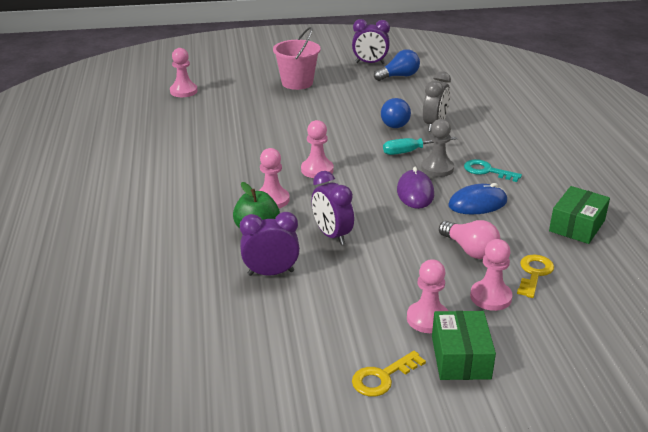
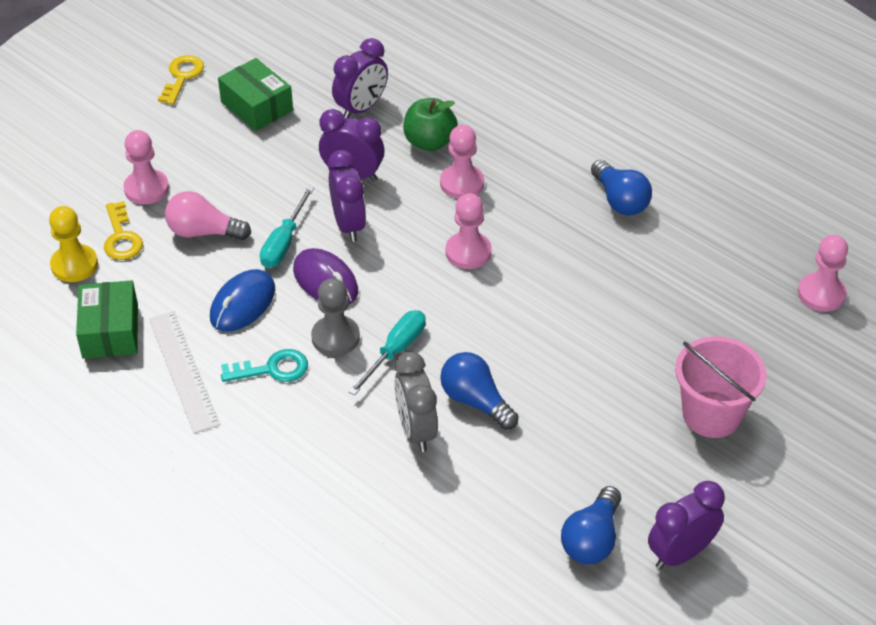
camera: 140 degrees right, 15 degrees up
pink pawn [407,259,448,333] -> none
green box [432,311,496,380] -> green box moved to [218,58,293,131]
none -> yellow pawn [49,206,98,282]
none -> white ruler [149,311,220,434]
none -> turquoise screwdriver [260,186,314,268]
none -> purple clock [328,150,366,242]
none -> blue light bulb [591,160,652,215]

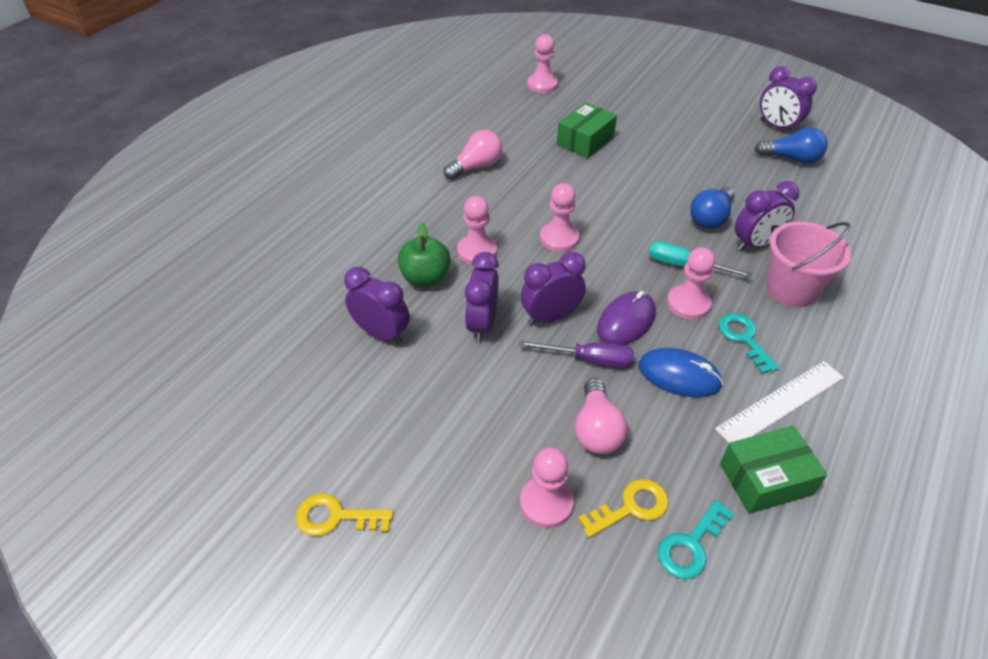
camera: 100 degrees left, 0 degrees up
yellow pawn [49,206,98,282] -> turquoise key [658,500,734,579]
green box [218,58,293,131] -> green box moved to [557,102,617,158]
turquoise screwdriver [260,186,314,268] -> purple screwdriver [519,341,634,368]
grey pawn [311,278,360,356] -> pink pawn [667,247,715,320]
grey clock [394,352,438,452] -> purple clock [735,181,800,251]
blue light bulb [591,160,652,215] -> pink light bulb [444,130,502,180]
pink bucket [675,336,767,438] -> pink bucket moved to [766,222,851,307]

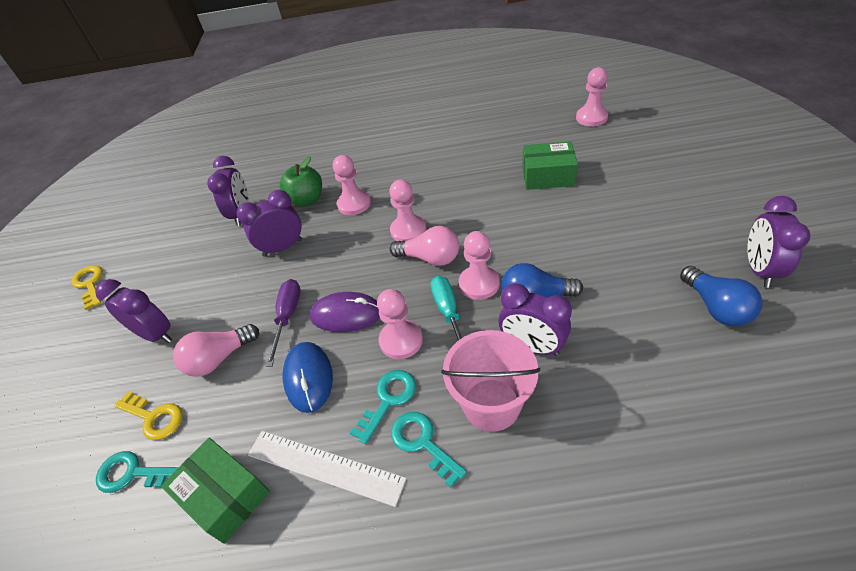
camera: 60 degrees right, 0 degrees up
pink light bulb [444,130,502,180] -> pink light bulb moved to [390,226,459,266]
purple screwdriver [519,341,634,368] -> purple screwdriver turned 150 degrees counterclockwise [266,279,301,367]
purple clock [520,252,586,326] -> purple clock moved to [95,279,172,343]
pink pawn [520,447,574,528] -> pink pawn moved to [459,231,500,300]
none -> turquoise key [391,412,467,488]

